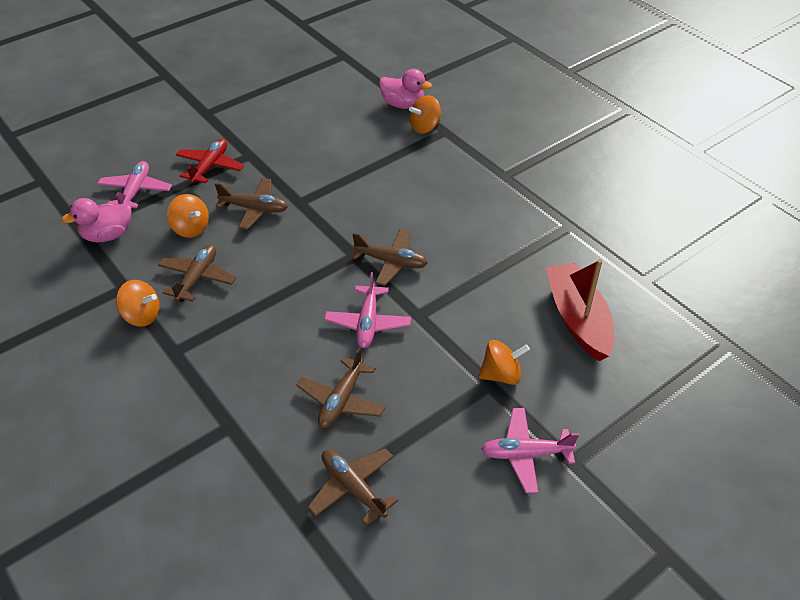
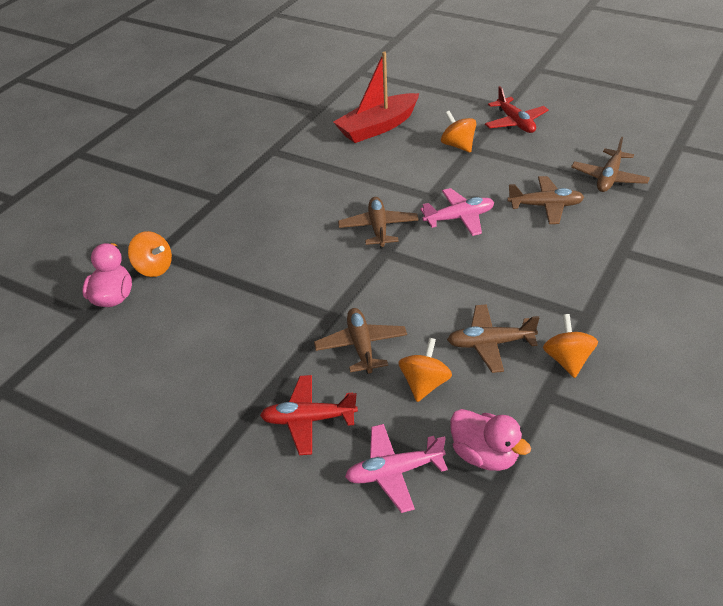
camera: 110 degrees left, 5 degrees down
pink plane [481,408,579,493] -> red plane [485,86,549,133]

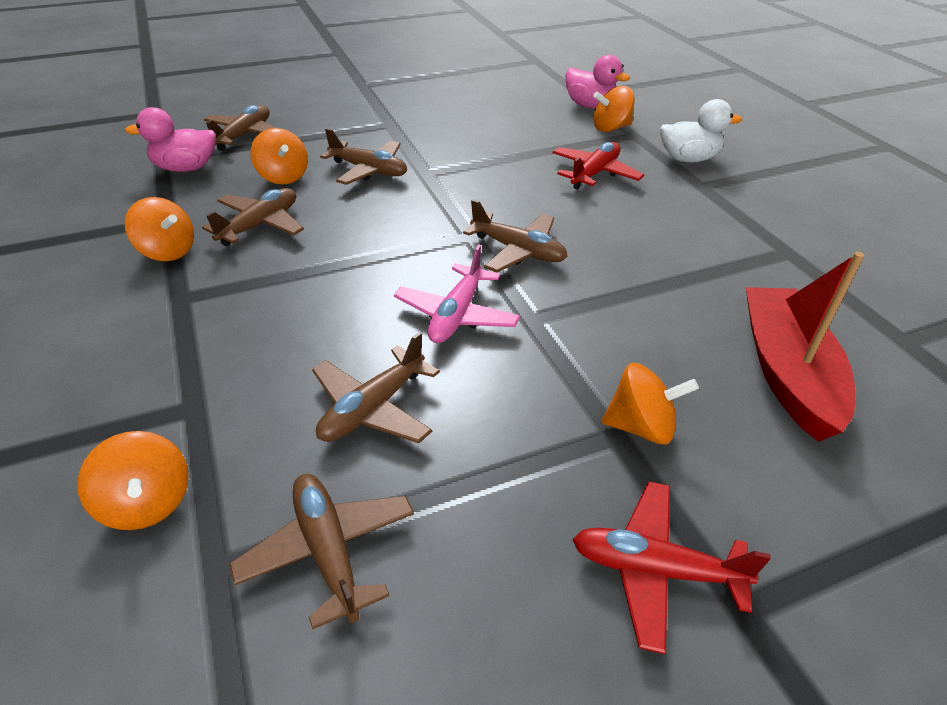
camera: 125 degrees right, 0 degrees up
red plane [260,375,358,455] -> red plane moved to [552,142,644,190]
pink plane [345,424,448,513] -> brown plane [204,105,276,151]
none -> orange spinning top [77,431,188,530]
none -> white duck [660,99,742,162]

